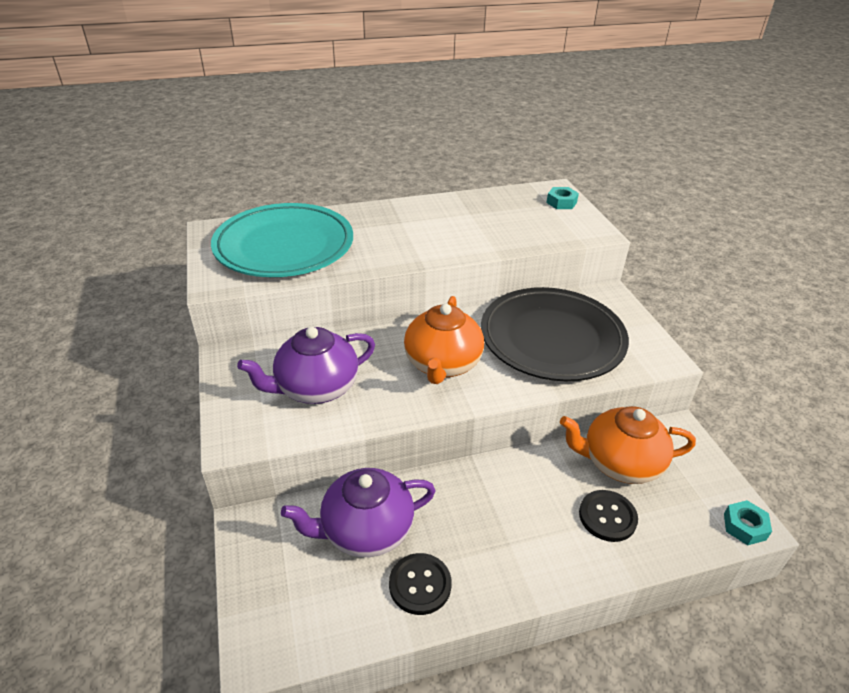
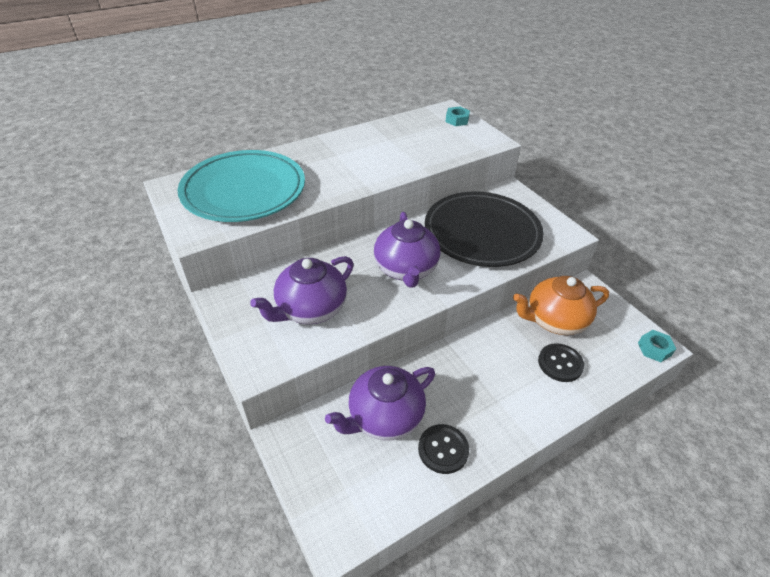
camera: 15 degrees left, 5 degrees up
orange teapot [404,296,484,384] -> purple teapot [374,212,440,287]

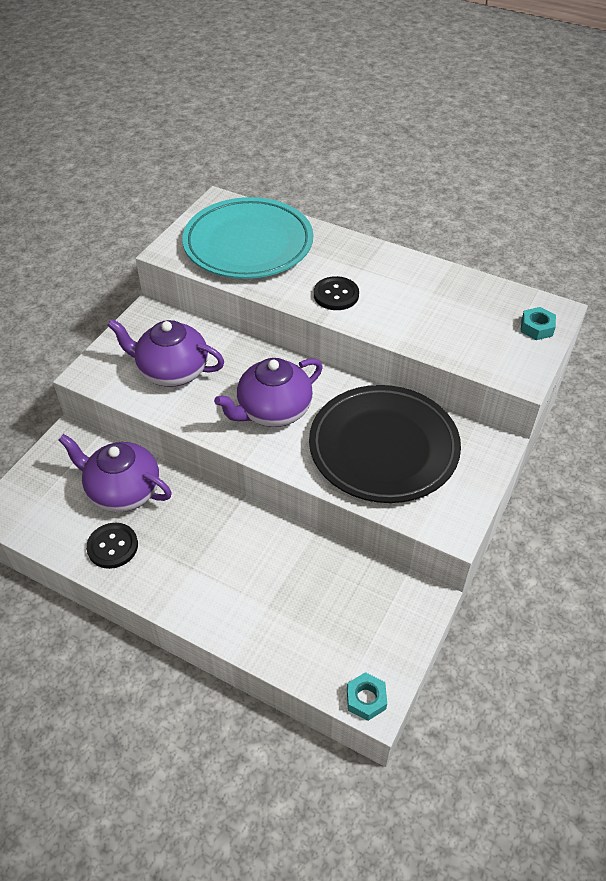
camera: 60 degrees right, 5 degrees up
orange teapot [513,276,609,335] -> none
black button [538,343,584,382] -> black button moved to [314,276,359,310]

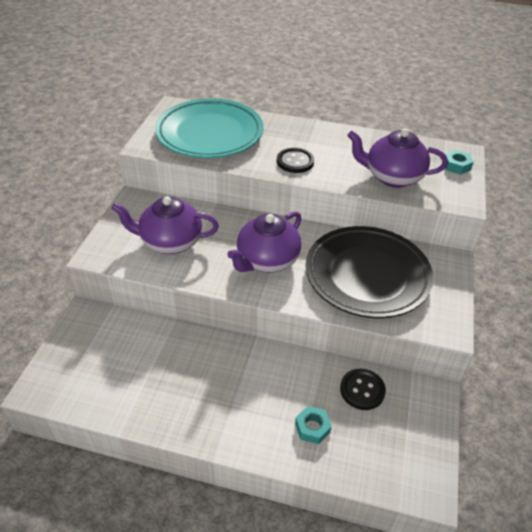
camera: 15 degrees left, 5 degrees down
purple teapot [59,434,172,512] -> purple teapot moved to [347,128,448,188]
black button [86,523,138,569] -> black button moved to [340,369,386,410]
turquoise nut [347,672,387,721] -> turquoise nut moved to [295,406,332,444]

